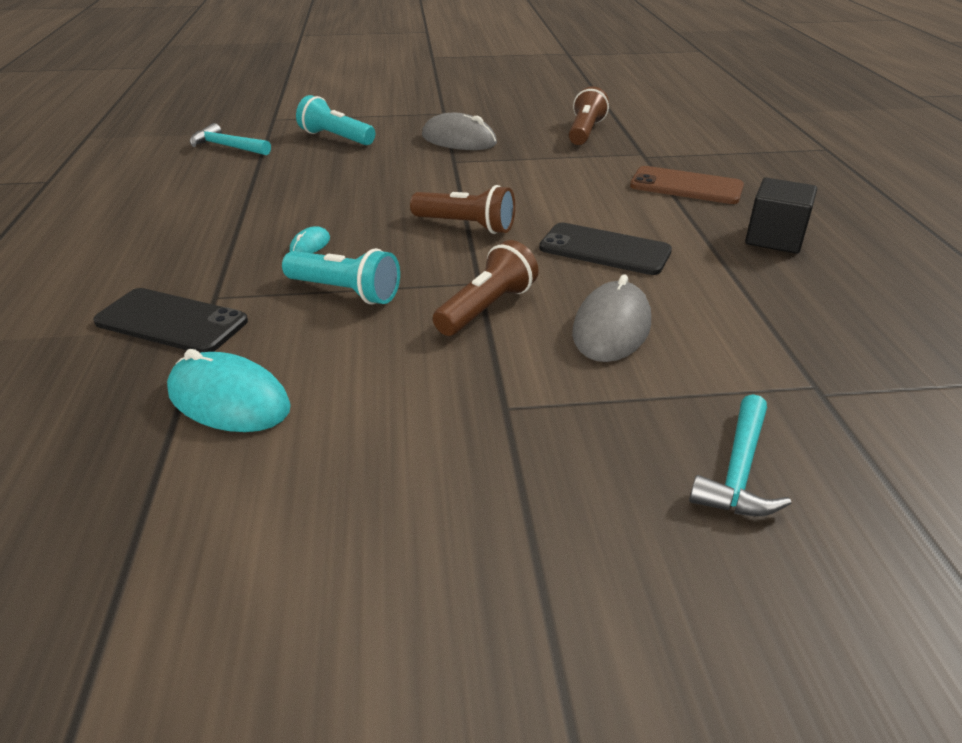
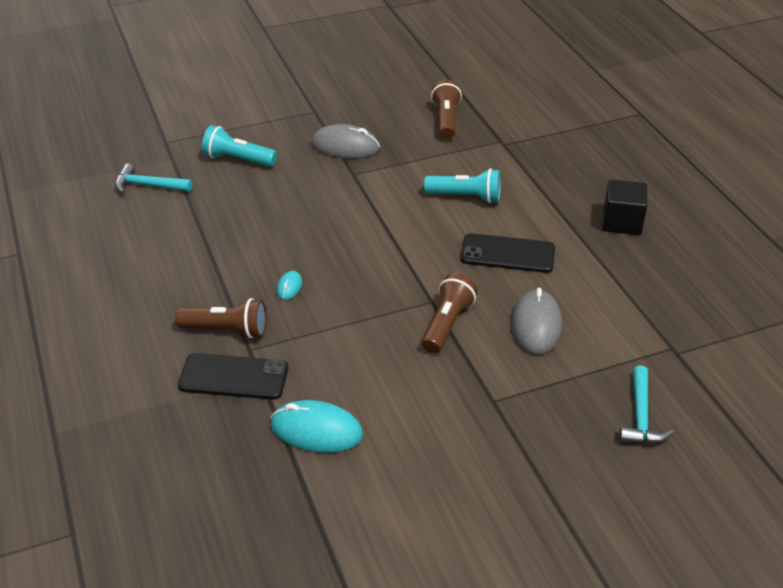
camera: 15 degrees left, 5 degrees up
turquoise flashlight [282,248,400,304] -> turquoise flashlight moved to [424,168,501,203]
brown flashlight [410,185,515,234] -> brown flashlight moved to [175,298,267,338]
brown phone [630,166,744,204] -> none

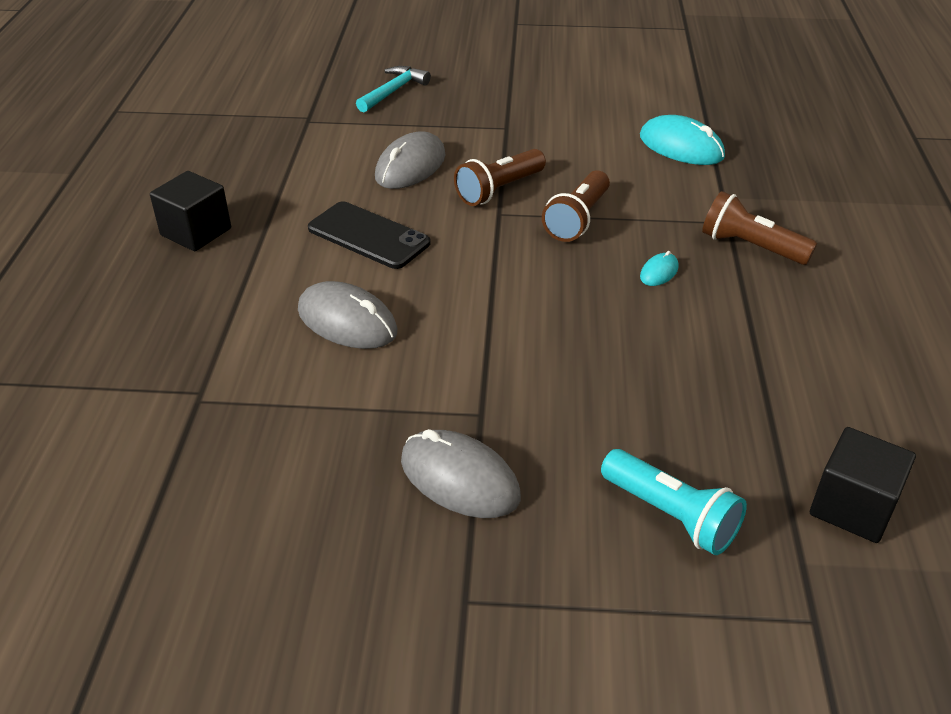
camera: 155 degrees left, 0 degrees up
turquoise hammer [115,163,192,193] -> black cube [810,427,916,543]
black phone [178,353,288,400] -> none
turquoise flashlight [424,168,501,203] -> grey mouse [298,281,397,349]
brown flashlight [431,79,462,139] -> brown flashlight moved to [542,170,610,242]

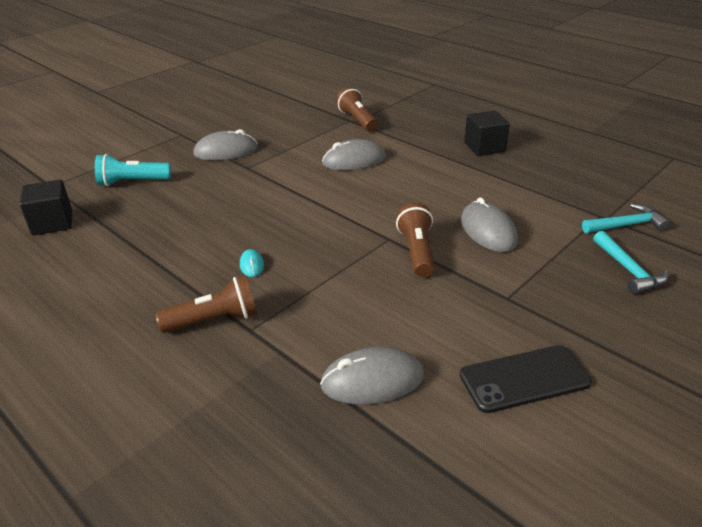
camera: 130 degrees right, 5 degrees down
black phone [308,201,431,269] -> black phone moved to [460,345,591,413]
brown flashlight [542,170,610,242] -> brown flashlight moved to [336,87,378,132]
turquoise mouse [640,115,725,165] -> grey mouse [320,347,424,405]
none -> turquoise hammer [582,204,670,233]

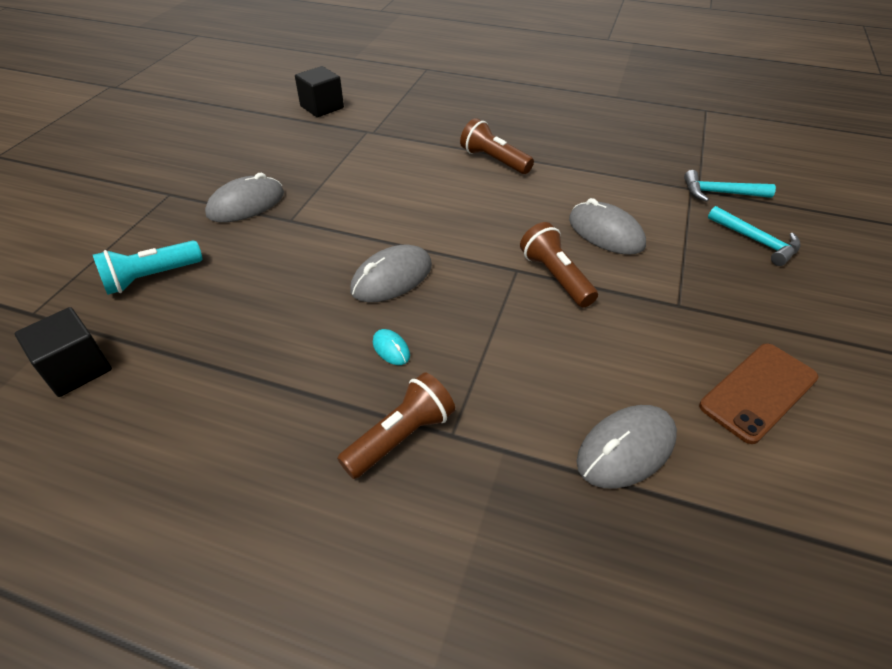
camera: 25 degrees left, 10 degrees up
grey mouse [322,139,386,170] -> grey mouse moved to [350,245,432,302]
brown flashlight [336,87,378,132] -> brown flashlight moved to [460,118,534,174]
black phone [460,345,591,413] -> brown phone [699,344,819,444]
black cube [464,110,510,156] -> black cube moved to [295,66,344,117]
turquoise hammer [582,204,670,233] -> turquoise hammer turned 135 degrees counterclockwise [684,170,776,202]

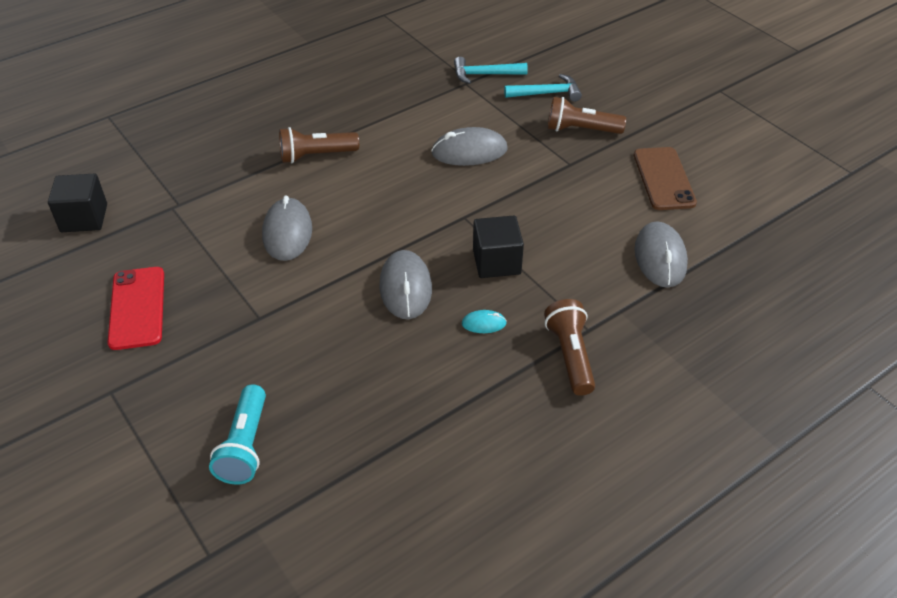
camera: 55 degrees left, 0 degrees up
black cube [15,307,112,397] -> black cube moved to [473,216,524,278]
grey mouse [205,172,284,222] -> grey mouse moved to [262,196,312,261]
brown flashlight [520,222,598,308] -> brown flashlight moved to [548,97,626,134]
turquoise hammer [684,170,776,202] -> turquoise hammer turned 45 degrees clockwise [454,57,528,84]
none -> red phone [108,267,164,350]

